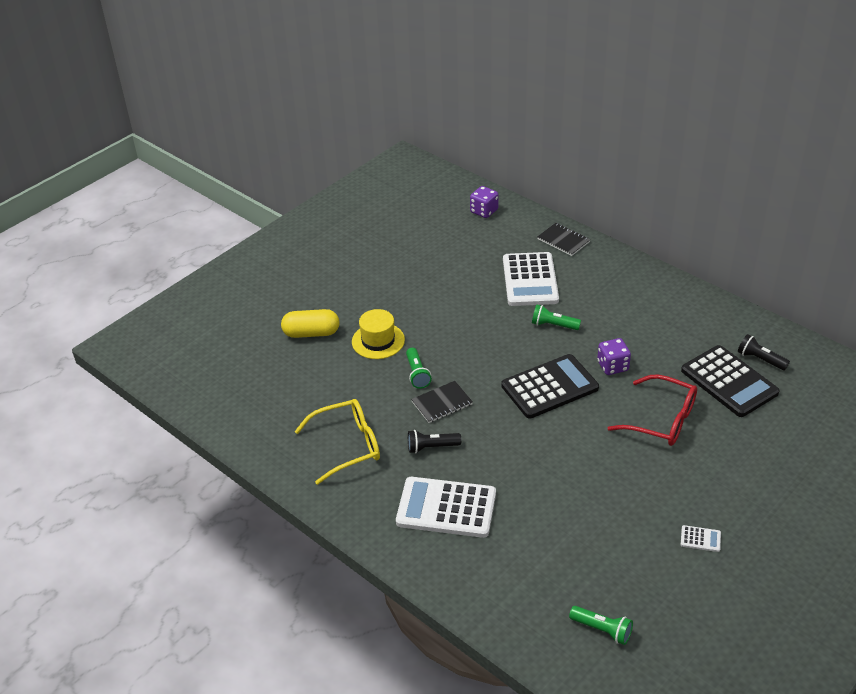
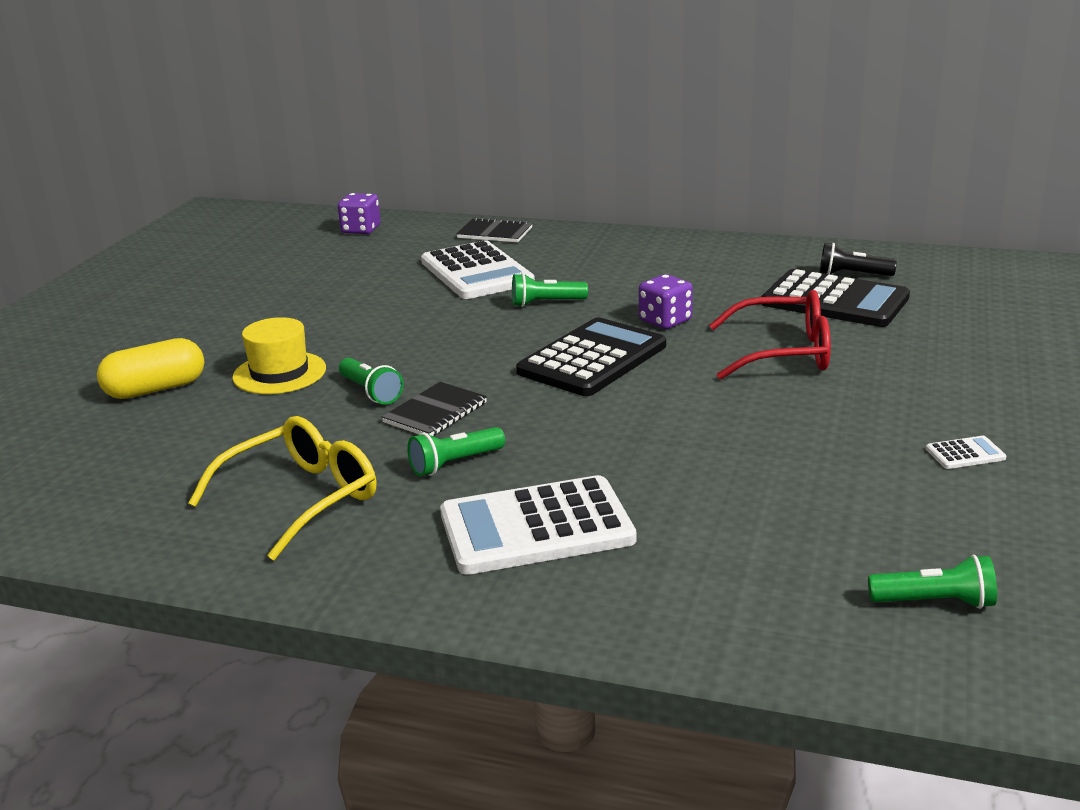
camera: 25 degrees left, 15 degrees down
black flashlight [408,430,461,453] -> green flashlight [407,427,505,476]

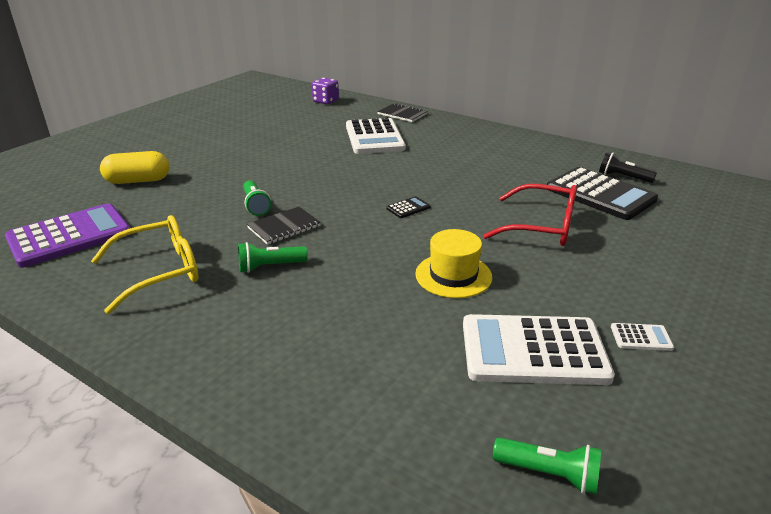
camera: 15 degrees right, 5 degrees up
yellow hat [232,317,326,394] -> yellow hat moved to [415,229,492,298]
white calculator [440,475,636,575] -> white calculator moved to [463,314,615,385]
green flashlight [512,273,588,307] -> none
black calculator [516,317,666,396] -> black calculator [386,196,431,218], size x0.40
purple dice [639,274,693,329] -> none
none -> purple calculator [5,203,131,268]

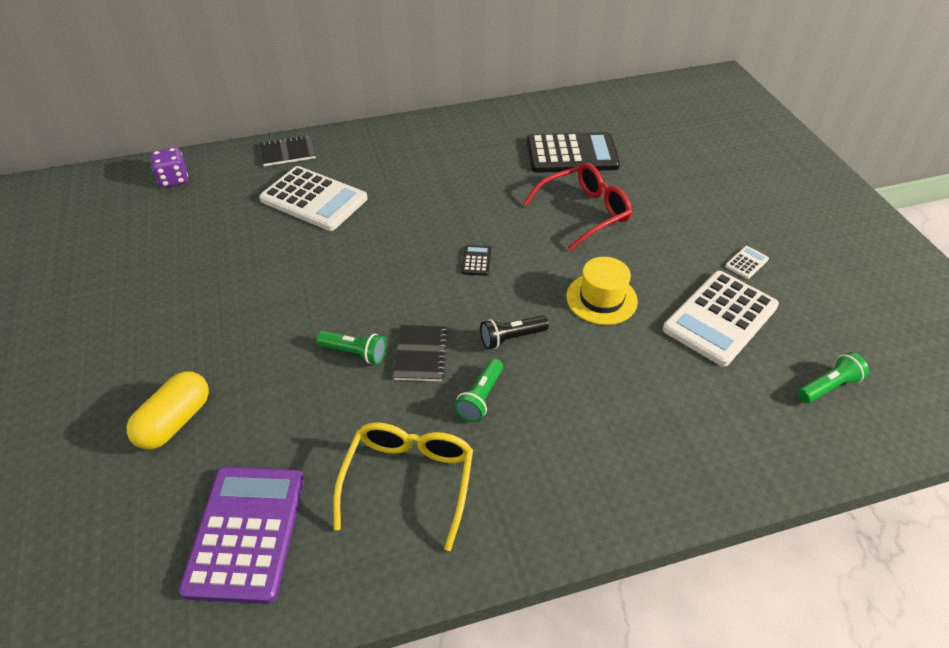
camera: 50 degrees left, 15 degrees up
black flashlight [599,152,657,183] -> black flashlight moved to [480,315,549,349]

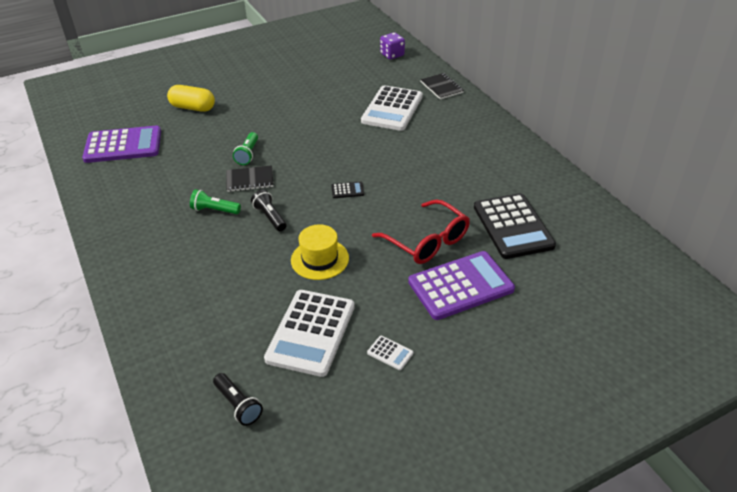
camera: 80 degrees right, 5 degrees down
yellow glasses [333,422,473,551] -> none
white calculator [663,271,779,367] -> white calculator turned 105 degrees counterclockwise [264,290,355,377]
green flashlight [798,352,869,403] -> black flashlight [213,373,263,426]
none -> purple calculator [408,251,515,320]

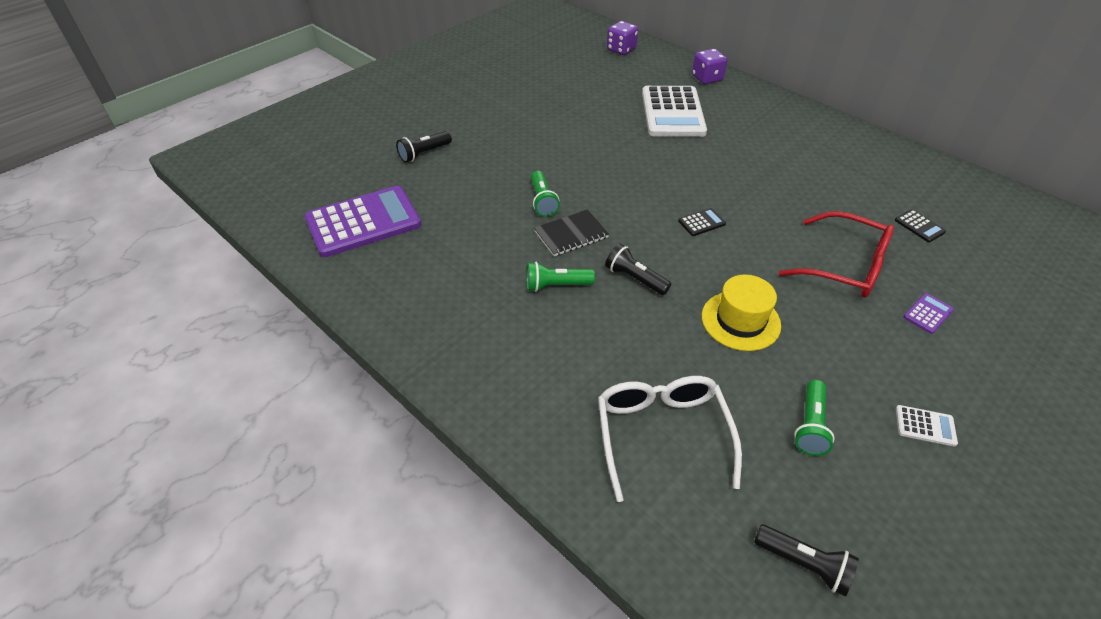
camera: 20 degrees left, 5 degrees up
yellow capsule [167,85,215,112] -> black flashlight [396,131,452,163]
white calculator [264,290,355,377] -> green flashlight [794,380,835,456]
purple calculator [408,251,515,320] -> purple calculator [903,293,954,334], size x0.40
black notebook [420,73,464,99] -> purple dice [692,49,727,84]
black calculator [474,193,556,259] -> black calculator [895,209,946,242], size x0.40
none -> white glasses [598,376,742,502]

